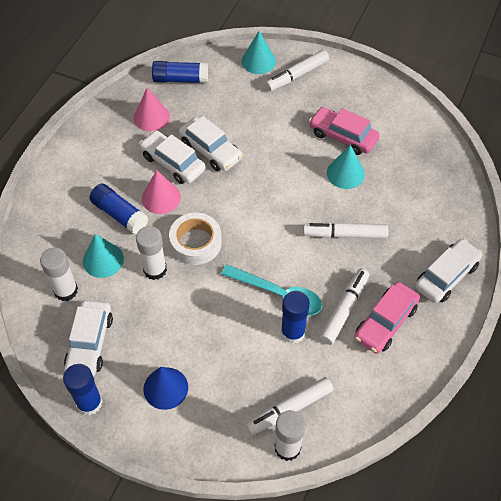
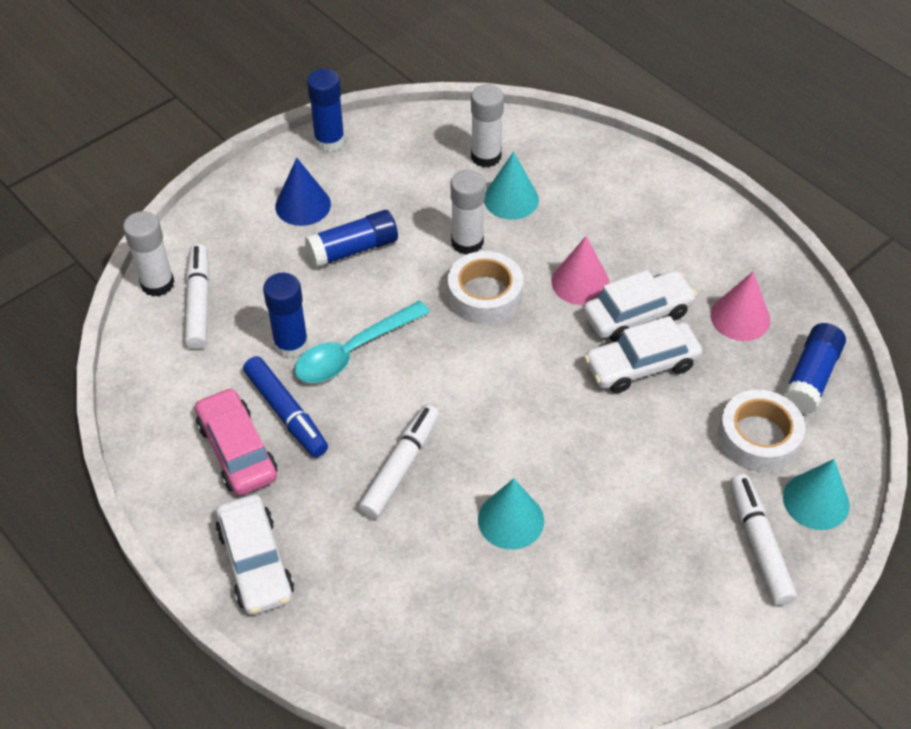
camera: 115 degrees right, 5 degrees down
white car [64,300,113,377] -> none
blue glue stick [90,184,148,234] -> blue glue stick moved to [305,210,398,268]
pink car [309,107,380,155] -> none
white marker [319,268,369,345] -> blue marker [243,356,328,457]
none -> white tape [718,390,805,472]

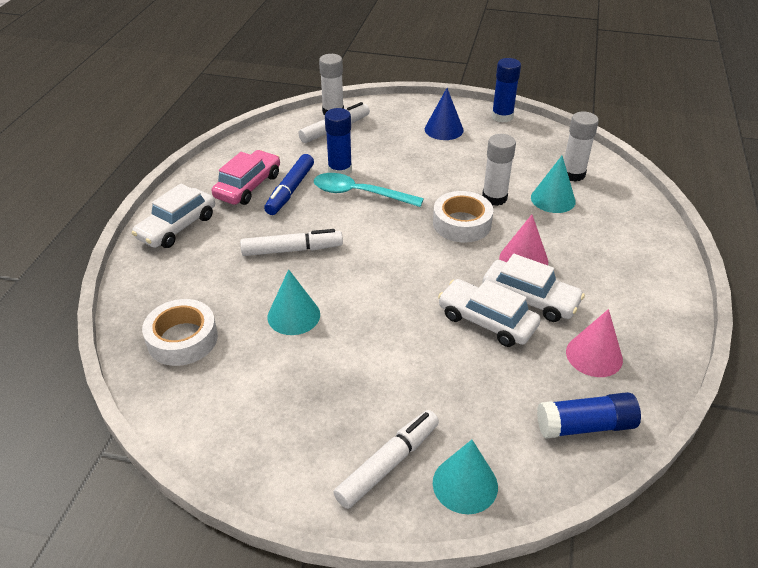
camera: 55 degrees right, 10 degrees down
blue glue stick [305,210,398,268] -> none
white tape [718,390,805,472] -> white tape moved to [142,299,218,366]

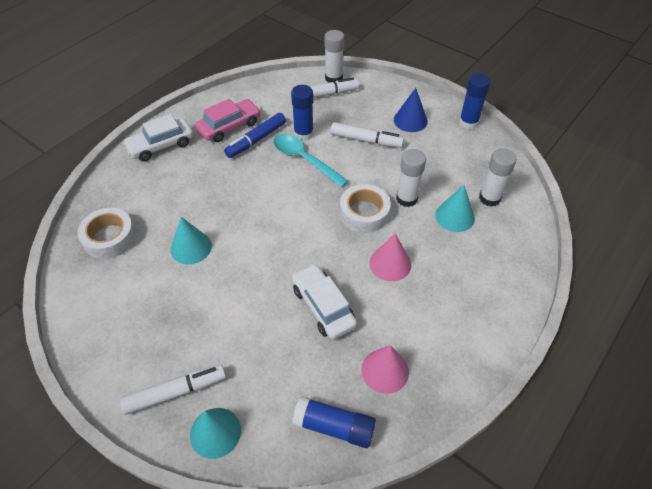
camera: 25 degrees right, 10 degrees up
white marker [240,229,343,256] -> white marker moved to [330,122,404,148]
white car [482,254,585,322] -> none

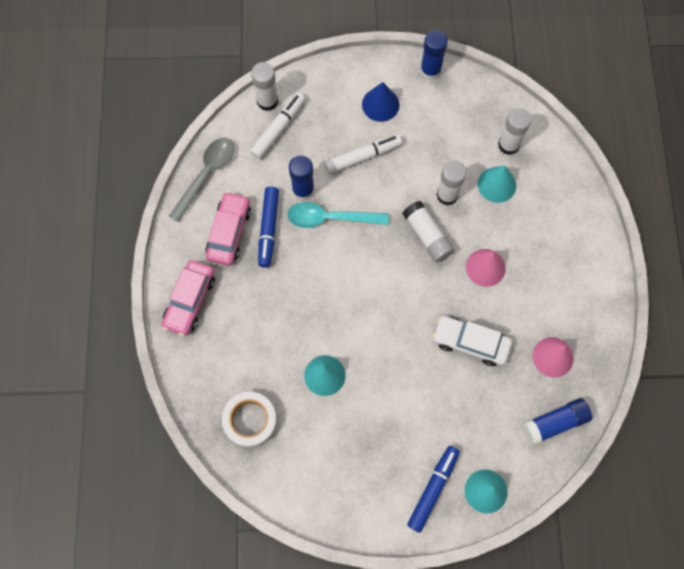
camera: 40 degrees left, 20 degrees up
white marker [120,364,226,415] -> blue marker [407,446,460,532]
white car [123,114,194,161] -> pink car [162,260,215,336]
white tape [340,184,391,233] -> white glue stick [403,201,454,262]
none -> grey spoon [169,138,234,222]

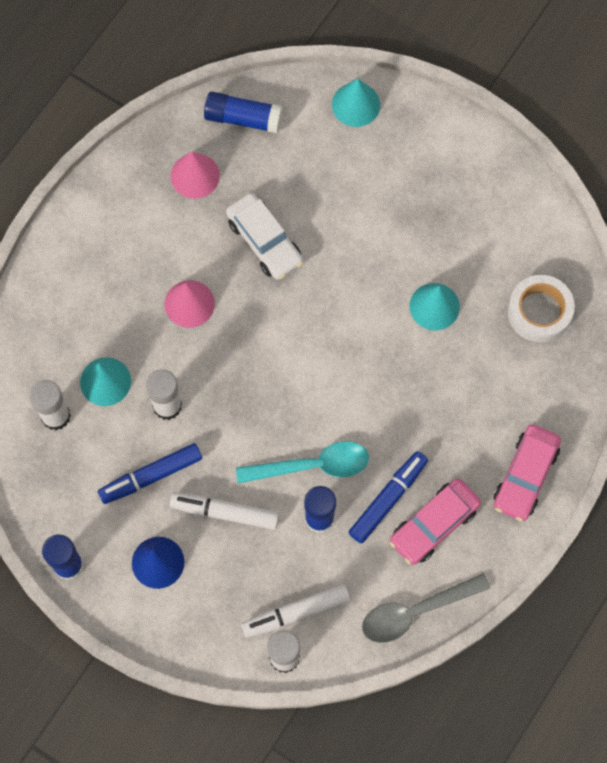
camera: 145 degrees left, 0 degrees up
pink car [162,260,215,336] -> pink car turned 150 degrees clockwise [493,424,561,522]
turquoise spoon [287,202,389,228] -> turquoise spoon turned 45 degrees counterclockwise [236,441,369,483]
white glue stick [403,201,454,262] -> none
blue marker [407,446,460,532] -> blue marker moved to [98,443,202,504]

